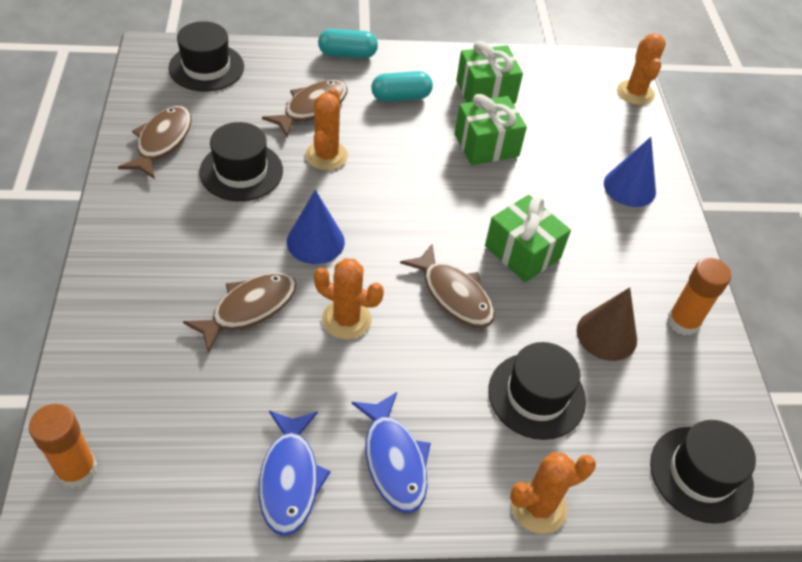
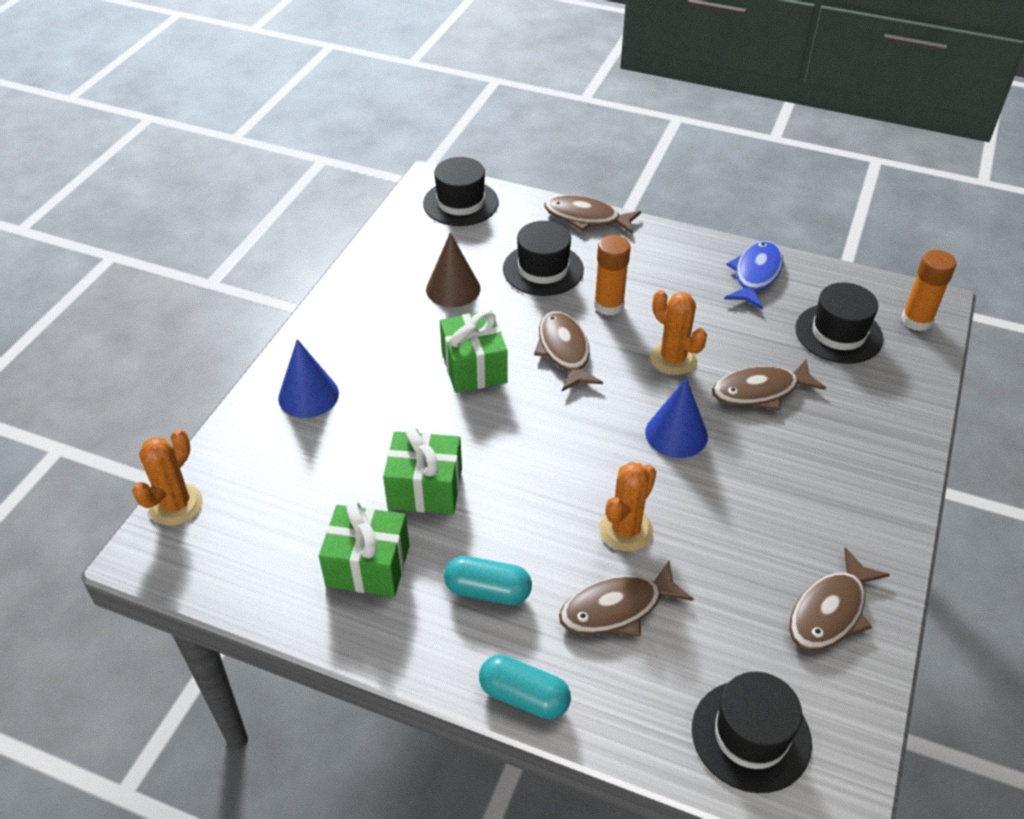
camera: 150 degrees left, 5 degrees down
black hat [199,122,283,201] -> black hat moved to [795,282,884,364]
blue fish [352,392,431,513] -> none
orange cactus [510,452,596,534] -> brown fish [545,196,641,235]
orange glue stick [667,258,731,336] -> orange glue stick moved to [594,235,630,316]

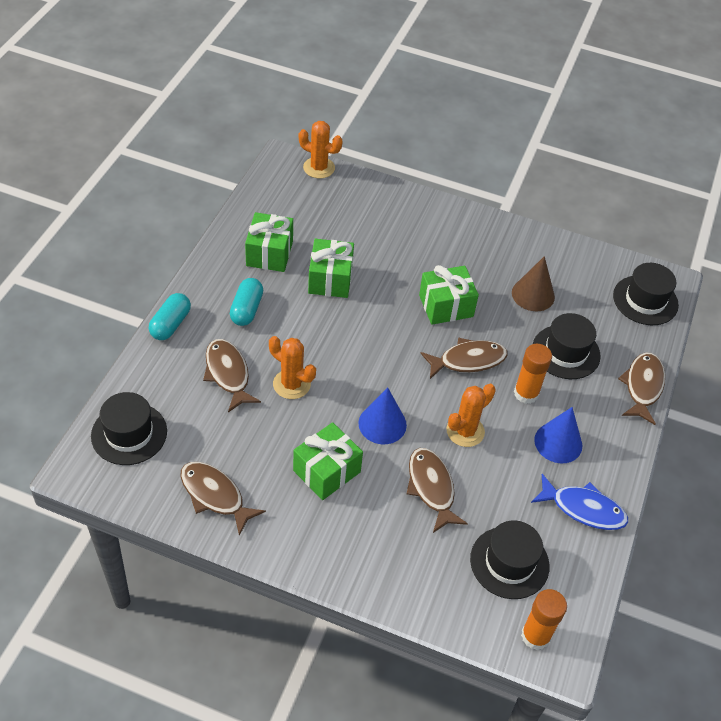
camera: 85 degrees right, 5 degrees up
blue cone [278,339,339,418] -> blue cone moved to [534,407,582,463]
none -> green gift [293,422,363,500]

